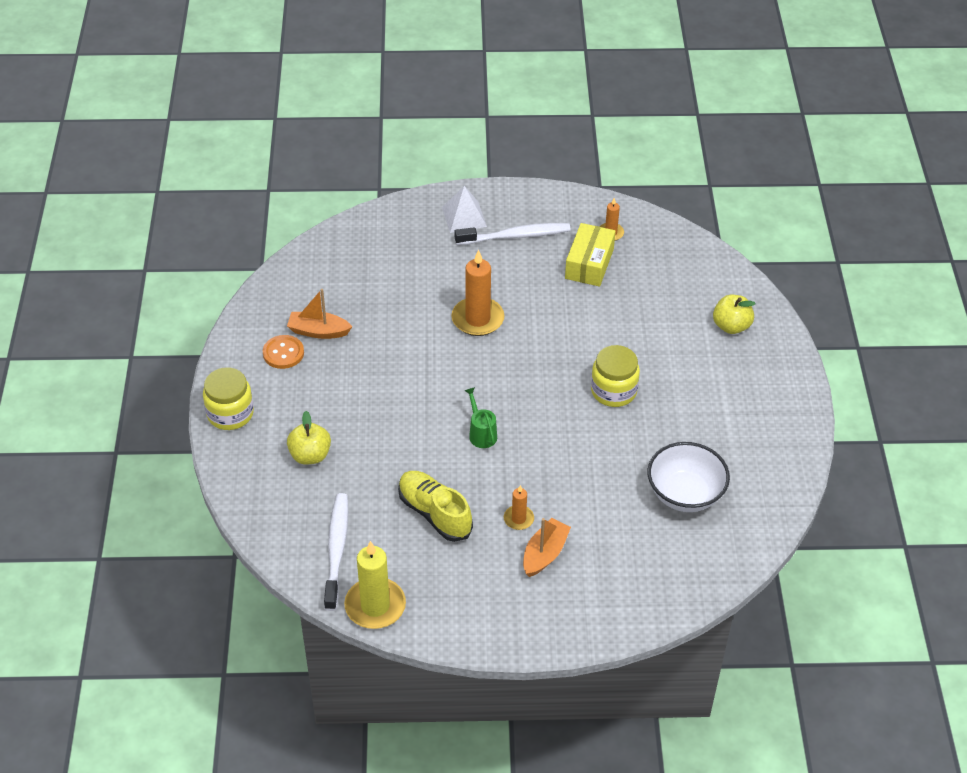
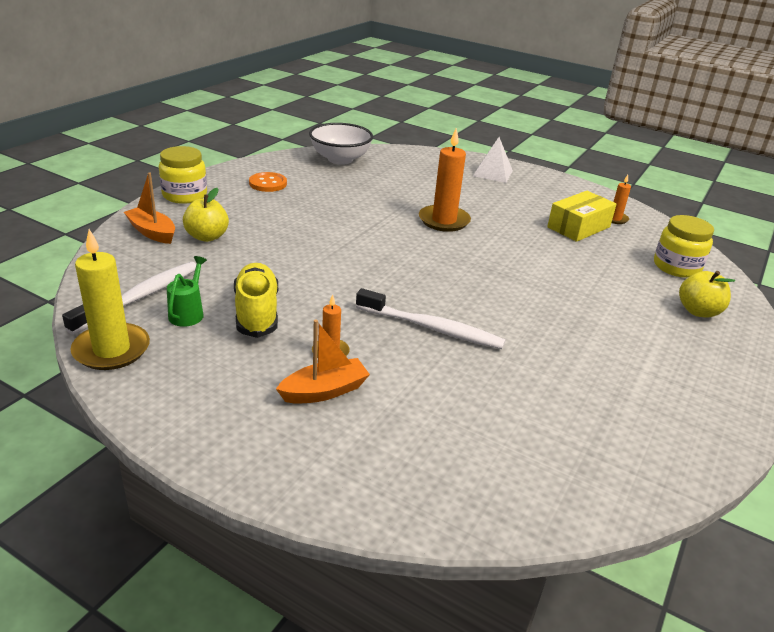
camera: 30 degrees right, 15 degrees down
orange boat [287,289,352,339] -> orange boat moved to [124,173,175,244]
white toothbrush [455,223,571,245] -> white toothbrush moved to [356,288,506,349]
green watering can [464,387,497,448] -> green watering can moved to [167,256,207,327]
yellow jar [591,345,640,407] -> yellow jar moved to [654,215,714,278]
white bowl [648,442,730,512] -> white bowl moved to [309,123,373,165]

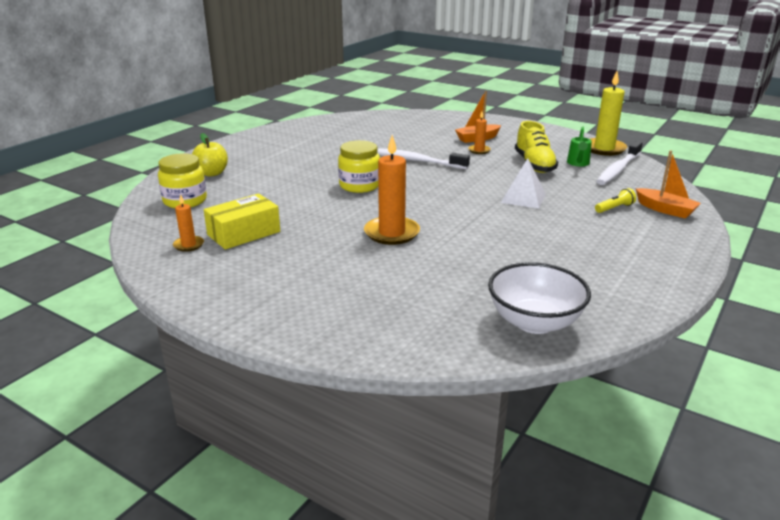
camera: 175 degrees left, 5 degrees down
yellow jar [159,146,207,204] -> yellow jar moved to [338,140,380,193]
yellow apple [183,188,229,242] -> yellow flashlight [595,188,636,213]
orange button [249,172,287,192] -> none
white pyramid [473,137,513,183] -> white pyramid moved to [501,158,546,209]

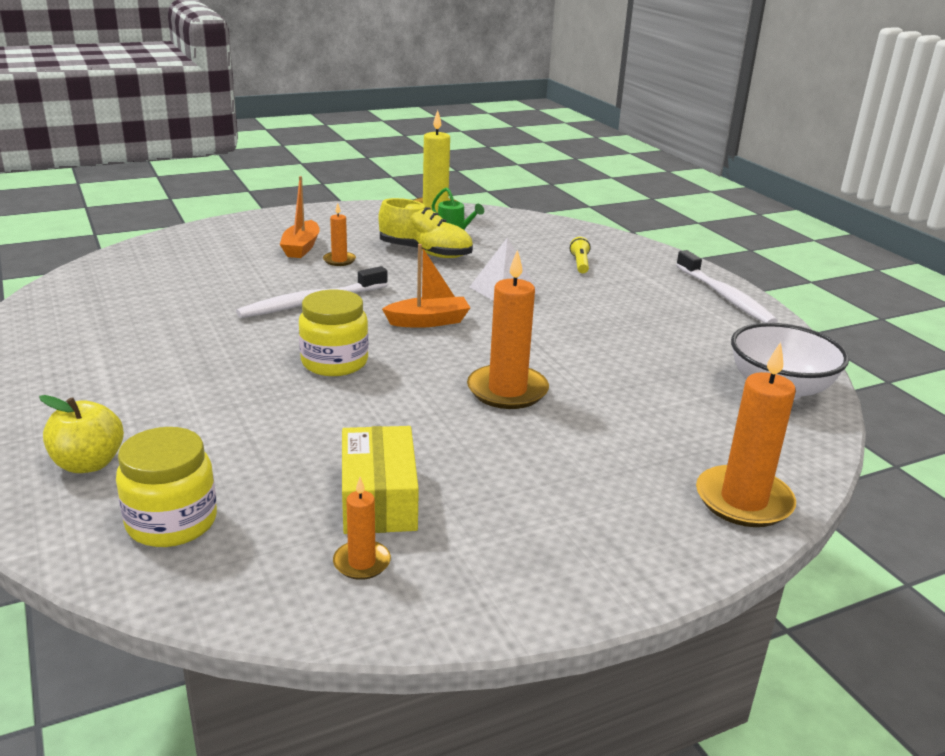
camera: 60 degrees left, 0 degrees up
white toothbrush [596,141,643,185] -> white toothbrush moved to [676,250,778,323]
orange boat [635,150,701,219] -> orange boat moved to [382,244,470,328]
none -> orange candle [696,342,796,527]

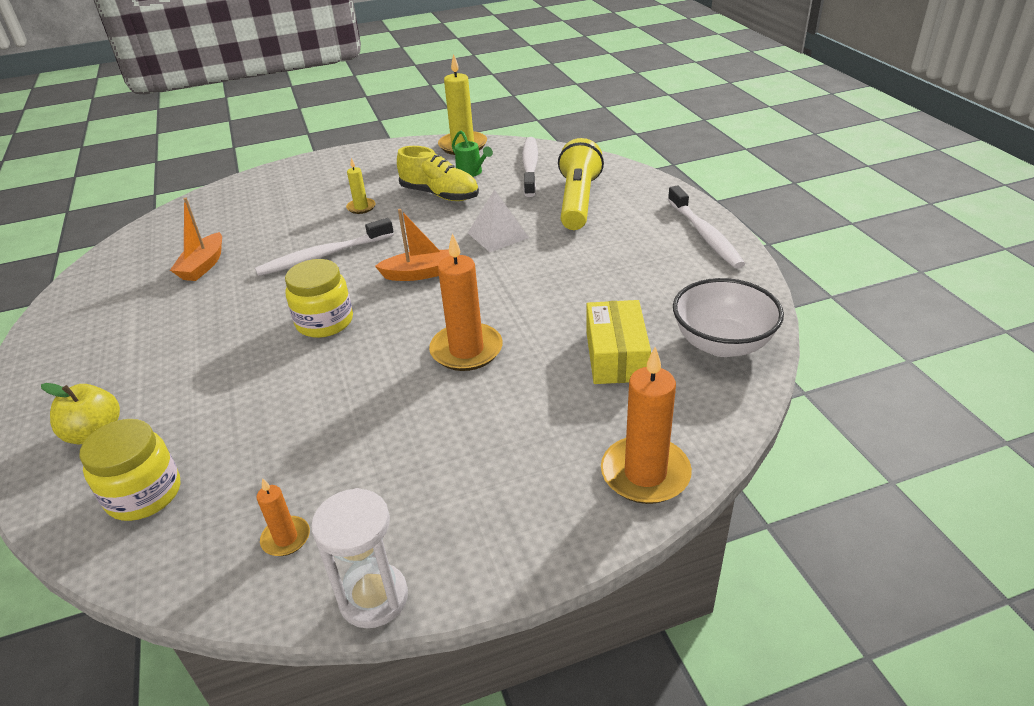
camera: 10 degrees right, 10 degrees up
orange boat [280,176,320,258] -> orange boat moved to [170,198,222,281]
orange candle [323,203,356,266] -> yellow candle [346,158,376,214]
yellow box [342,426,419,534] -> yellow box moved to [586,300,651,384]
yellow flashlight [570,237,591,273] -> yellow flashlight [558,138,604,230], size x2.39
none -> white hourglass [311,488,408,628]
none -> white toothbrush [522,137,538,197]

